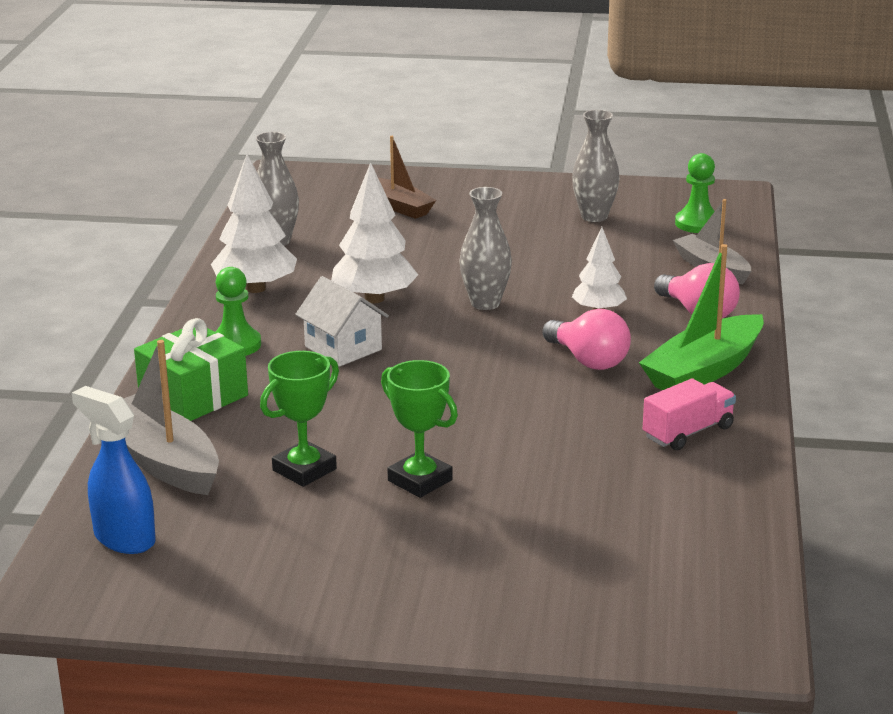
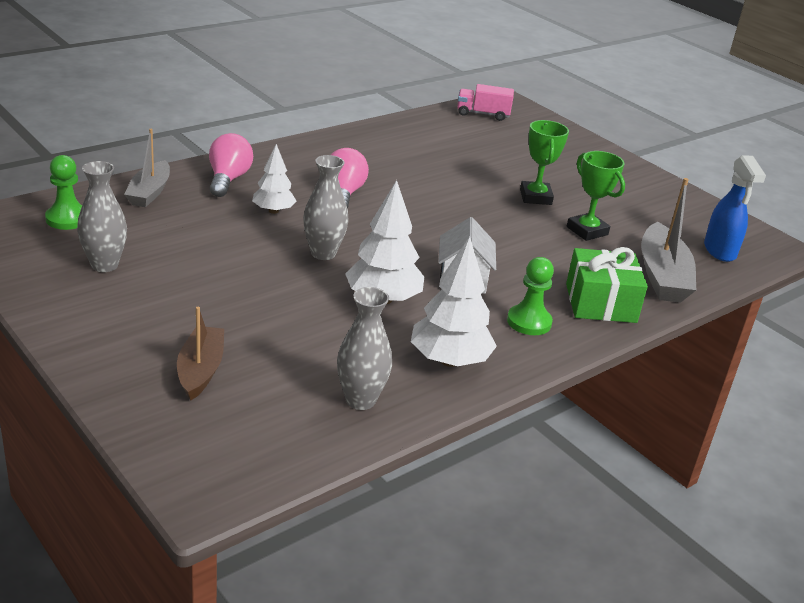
camera: 140 degrees left, 5 degrees up
green trophy [260,351,339,487] -> green trophy turned 60 degrees clockwise [567,151,625,241]
green boat [639,244,764,390] -> none
pink truck [643,378,736,450] -> pink truck moved to [457,84,514,121]

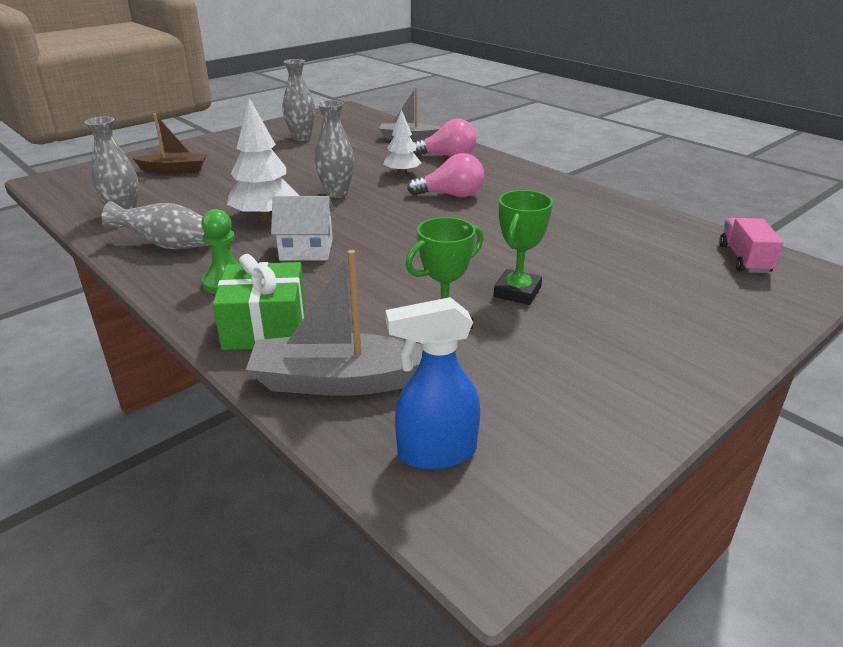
camera: 90 degrees right, 0 degrees up
green pawn [45,155,82,230] -> none
white tree [411,237,497,367] -> grey vase [102,201,209,249]
green trophy [520,120,569,205] -> green trophy turned 60 degrees counterclockwise [494,190,553,305]

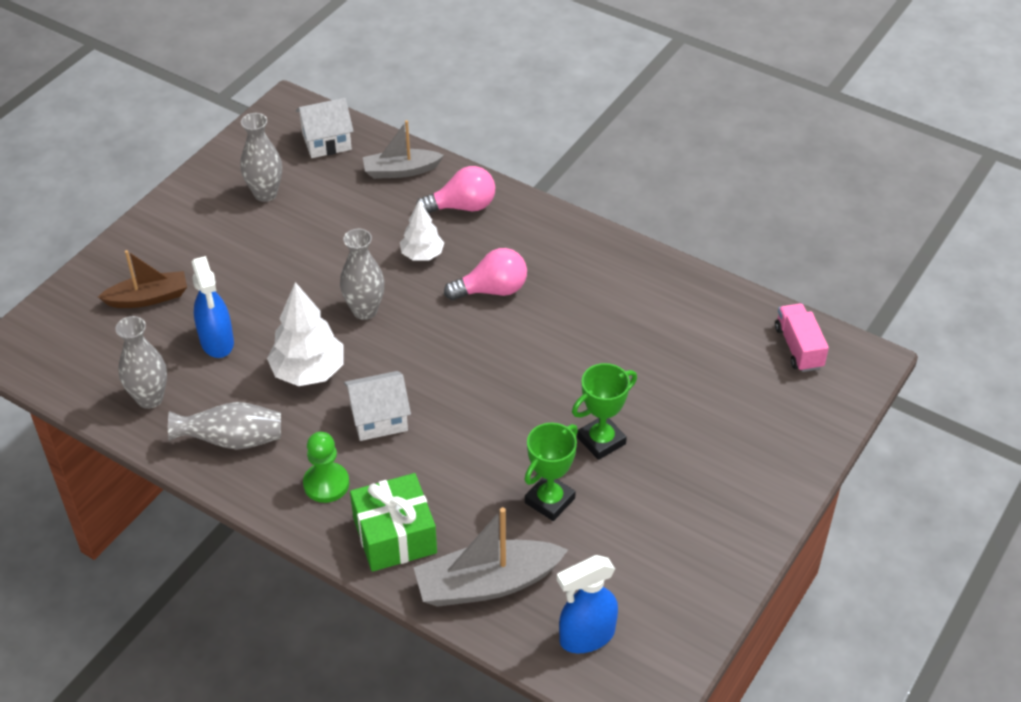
camera: 15 degrees left, 15 degrees up
green trophy [494,190,553,305] -> green trophy turned 45 degrees clockwise [572,363,637,460]
none -> blue spray bottle [191,256,234,358]
none -> white house [296,98,354,158]

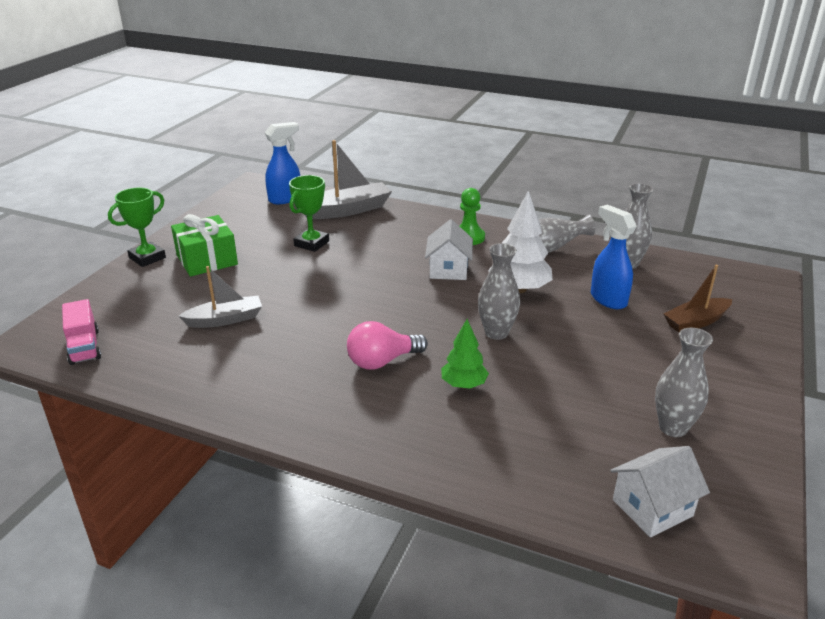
camera: 170 degrees right, 15 degrees down
white house [344,371,411,441] -> white house turned 60 degrees counterclockwise [425,219,473,280]
green gift [350,473,437,572] -> green gift moved to [171,214,238,277]
grey boat [363,120,444,179] -> grey boat moved to [178,266,262,328]
white tree [400,200,444,261] -> green tree [441,319,489,389]
pink light bulb [416,166,495,213] -> none
green trophy [572,363,637,460] -> green trophy moved to [108,188,166,267]

